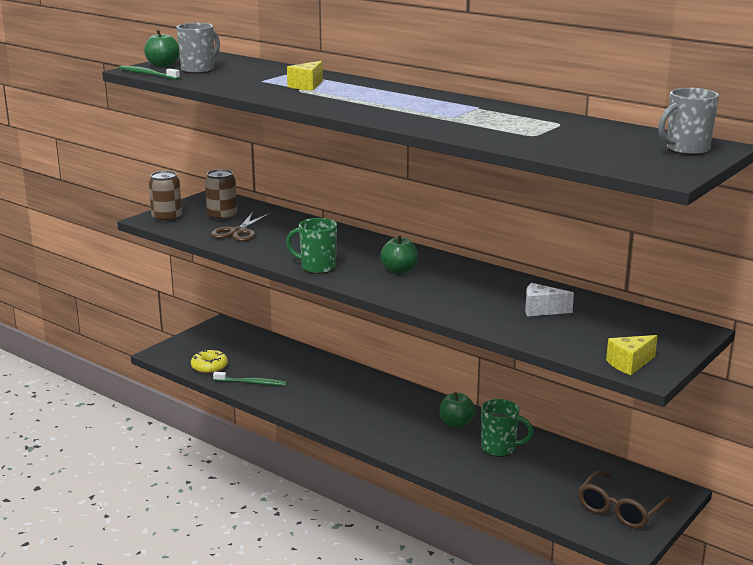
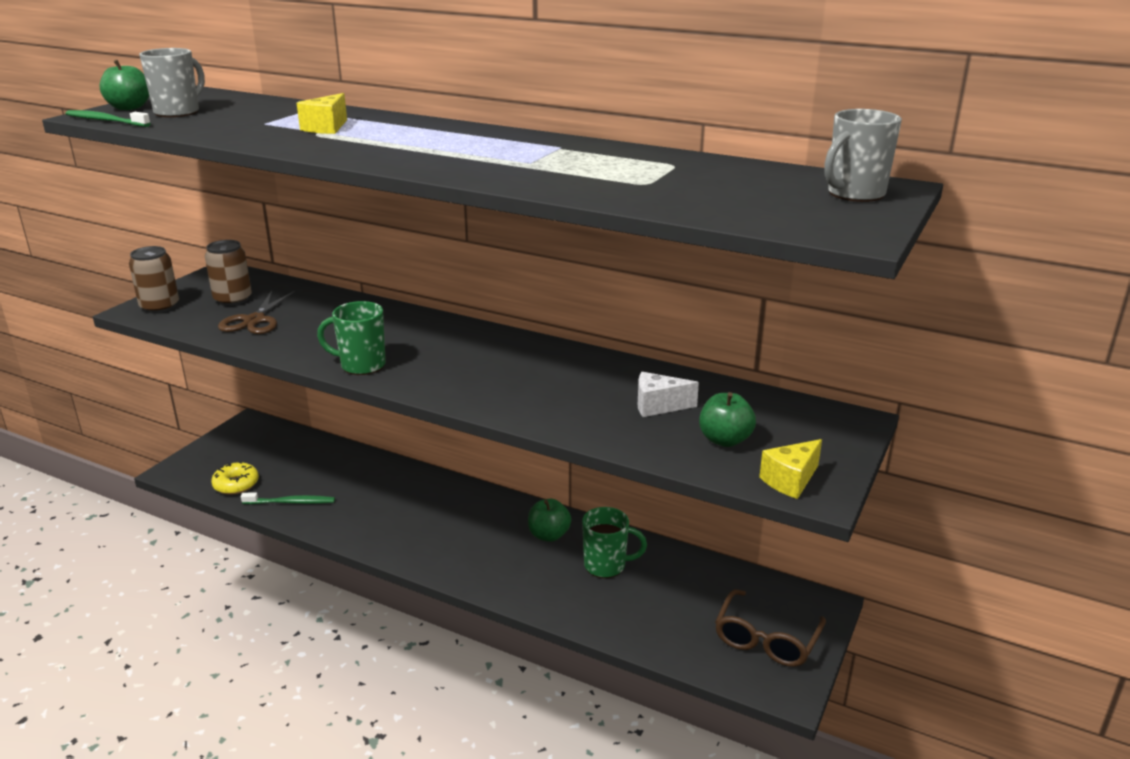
camera: 10 degrees left, 5 degrees up
green apple [380,235,418,274] -> green apple moved to [699,392,756,447]

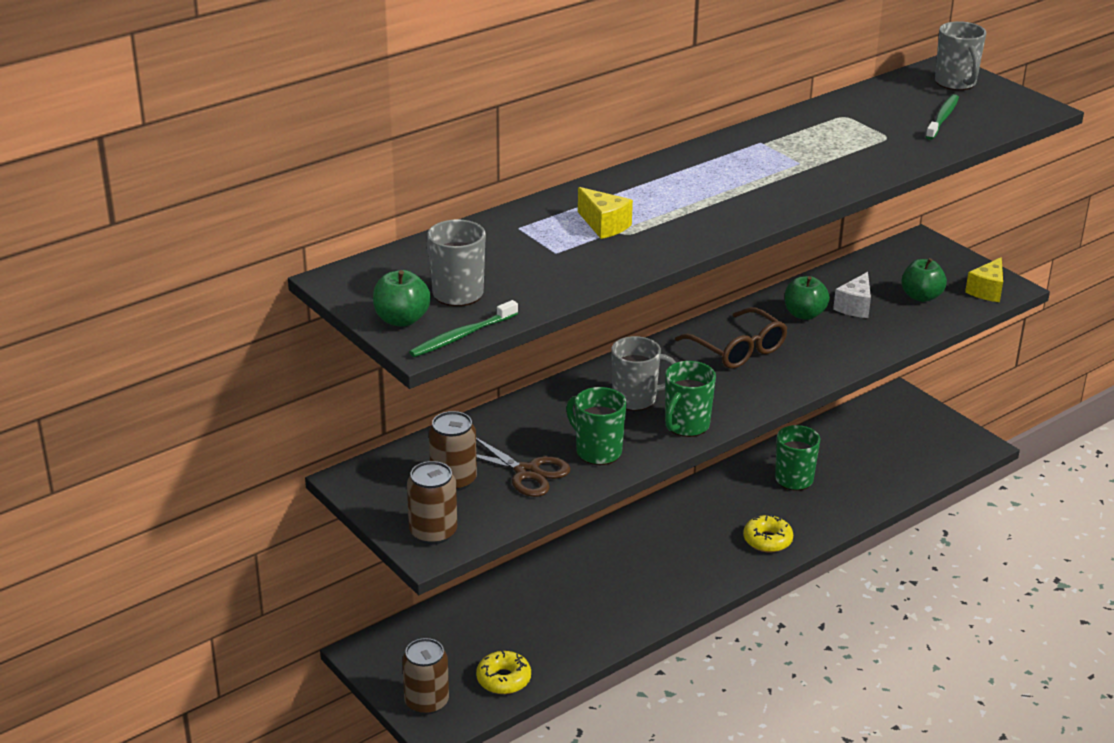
camera: 65 degrees left, 5 degrees up
green toothbrush [241,493,335,504] -> green toothbrush moved to [926,94,959,140]
green apple [528,499,571,542] -> green apple moved to [785,276,830,320]
brown glasses [715,589,826,667] -> brown glasses moved to [675,307,788,369]
yellow cheese [759,439,822,499] -> yellow cheese turned 45 degrees clockwise [965,257,1003,302]
none -> brown can [402,638,449,715]
none -> green mug [566,387,626,465]
none -> grey mug [611,336,676,411]
none -> yellow donut [743,515,793,553]

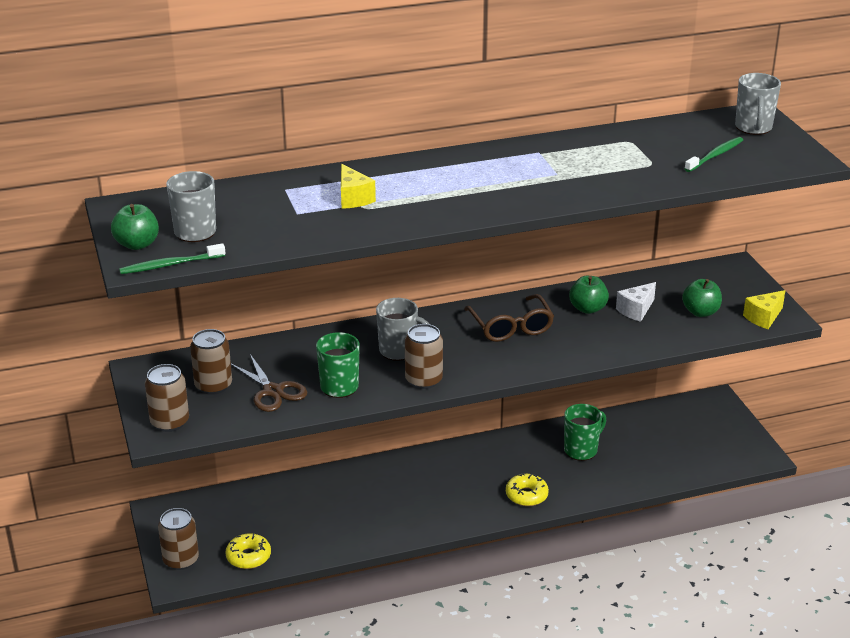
camera: 20 degrees right, 0 degrees up
green mug [665,361,716,437] -> brown can [405,324,443,389]

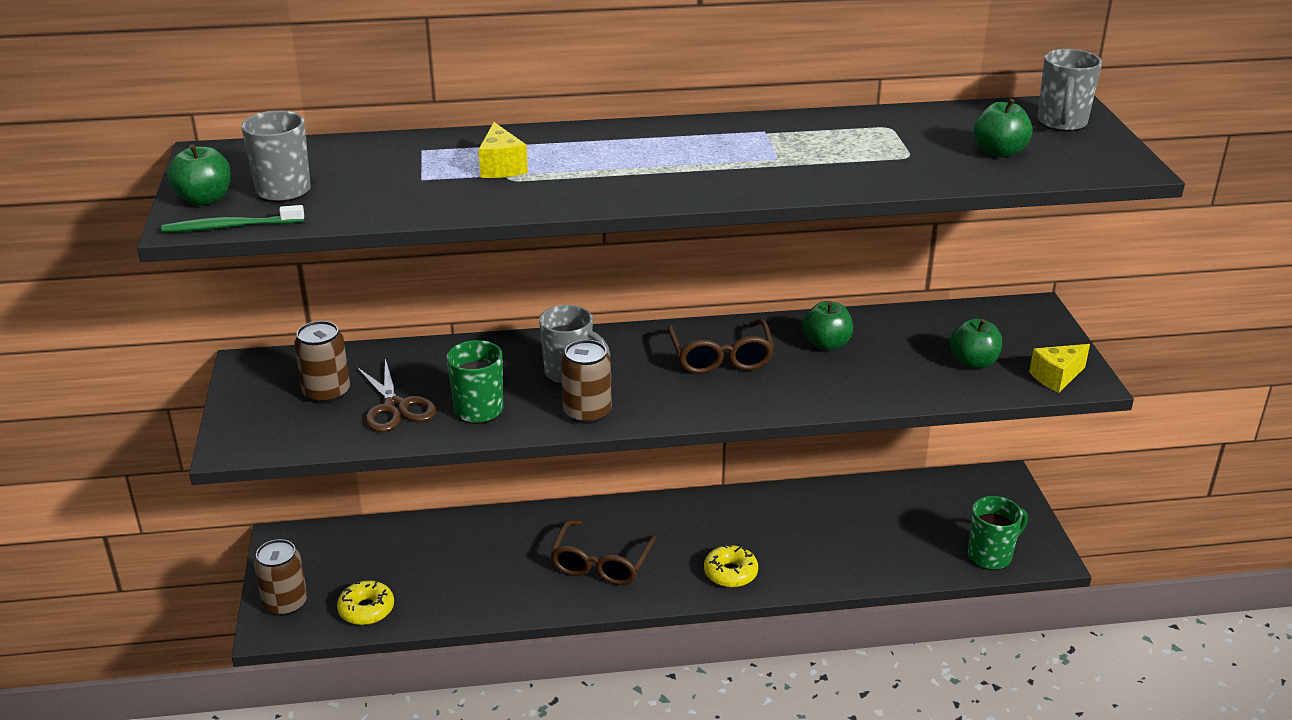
camera: 10 degrees right, 0 degrees up
brown can [145,364,189,432] -> none
green mug [564,404,606,461] -> green mug moved to [968,496,1028,571]
white cheese [616,282,656,322] -> none
green toothbrush [684,137,743,172] -> green apple [974,99,1033,157]
none -> brown glasses [550,520,657,585]

